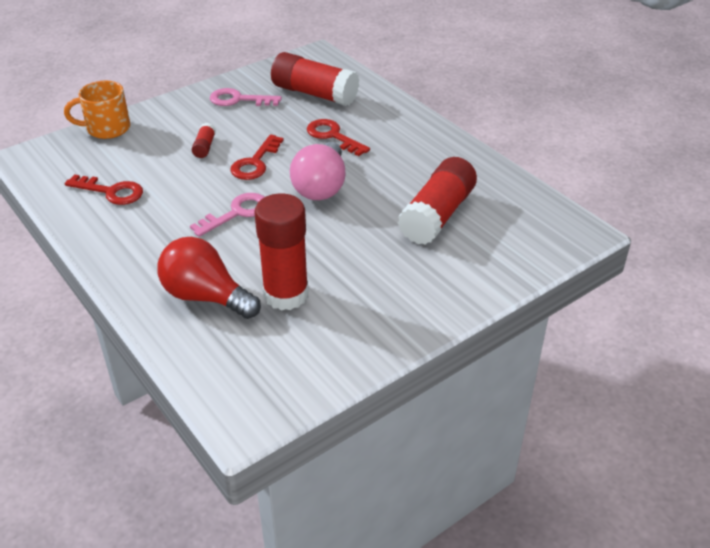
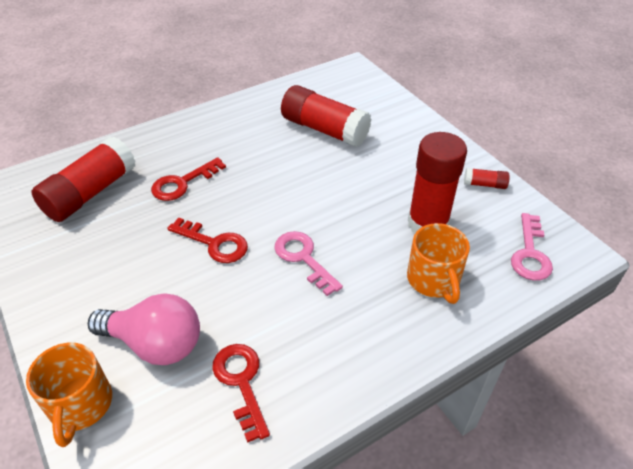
camera: 85 degrees left, 5 degrees up
red key [65,174,143,205] -> red key turned 45 degrees counterclockwise [212,344,270,443]
red light bulb [157,237,261,319] -> orange mug [407,223,470,304]
red glue stick [192,123,216,158] -> red glue stick moved to [464,168,510,189]
pink key [210,88,282,106] -> pink key moved to [511,213,553,281]
pink light bulb [290,142,346,200] -> pink light bulb moved to [88,293,200,365]

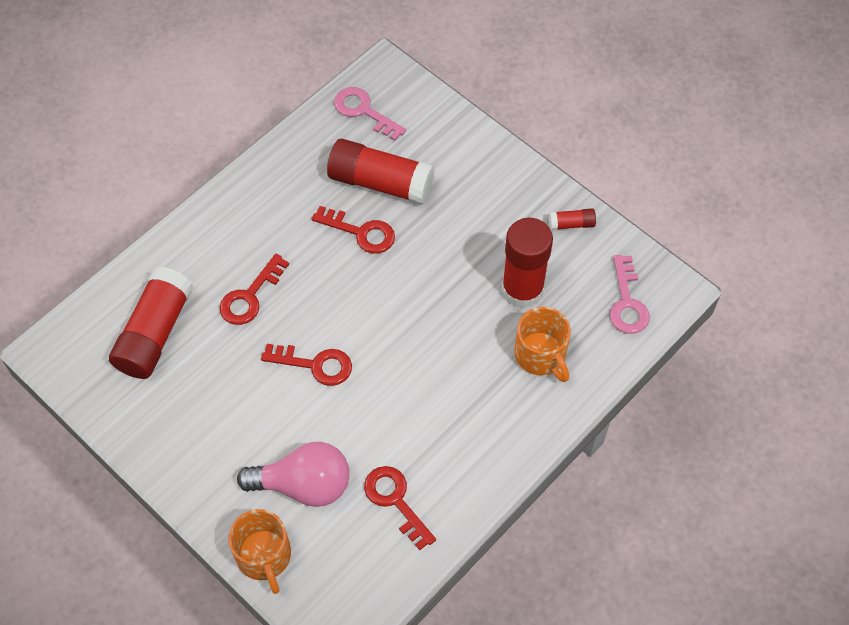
camera: 15 degrees left, 15 degrees up
pink key [274,231,343,296] -> pink key moved to [334,87,406,141]
none -> red key [312,206,395,254]

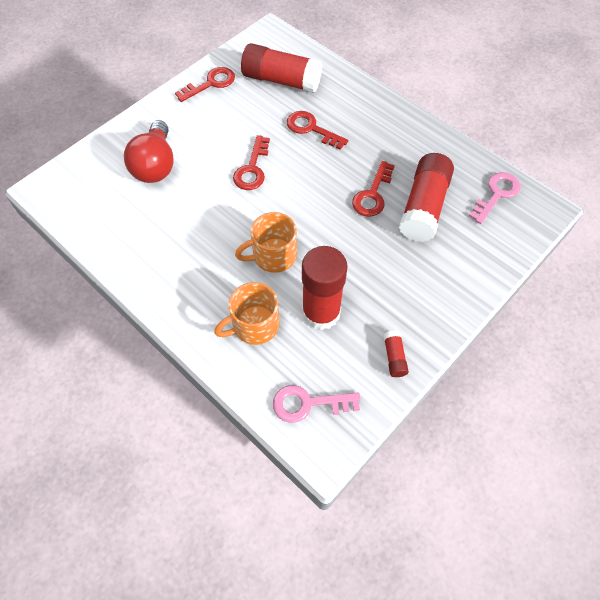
camera: 90 degrees right, 0 degrees up
orange mug [228,509,291,594] -> orange mug moved to [235,212,297,273]
pink light bulb [237,442,350,507] -> red light bulb [124,120,174,183]
red key [364,466,436,550] -> red key moved to [175,67,235,102]

